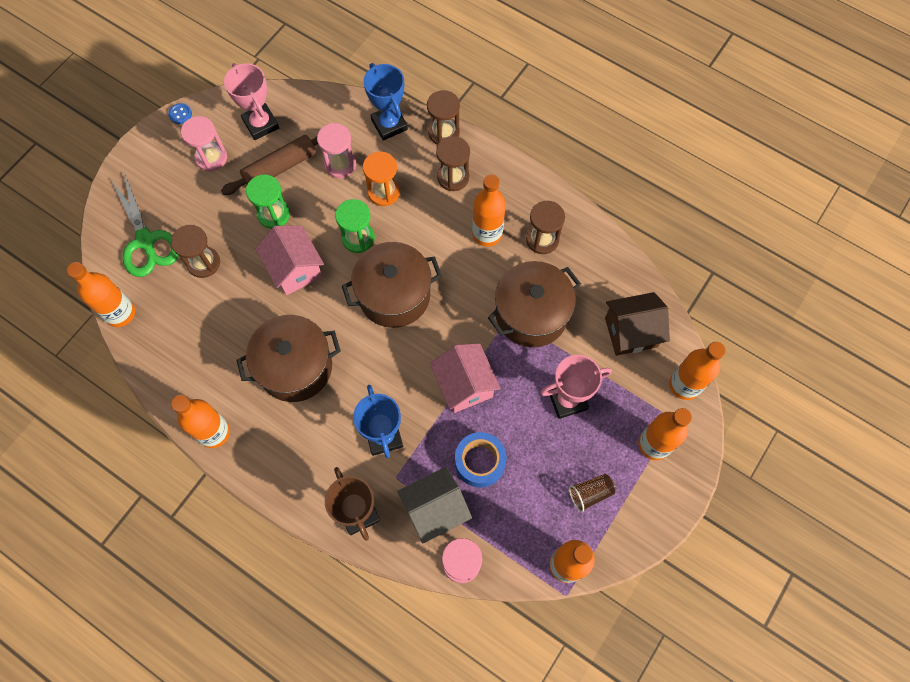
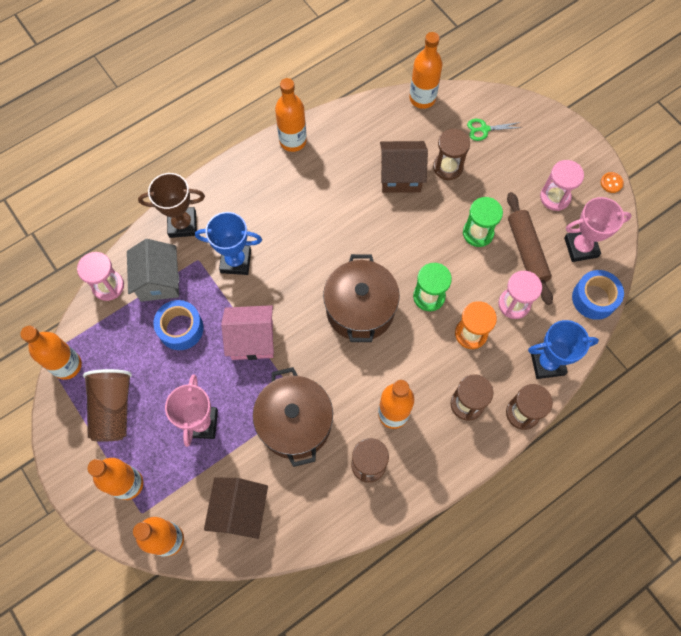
camera: 110 degrees right, 0 degrees up
green scissors [112,173,179,277] -> green scissors [467,119,522,141], size x0.50
blue button [168,103,192,124] -> orange button [601,172,624,193]
brown pot [237,315,341,402] -> none
pink house [256,226,324,295] -> none
brown cup [569,474,616,512] -> brown cup [83,369,132,442], size x1.78
none -> brown house [380,141,428,193]
none -> blue tape [572,270,624,320]

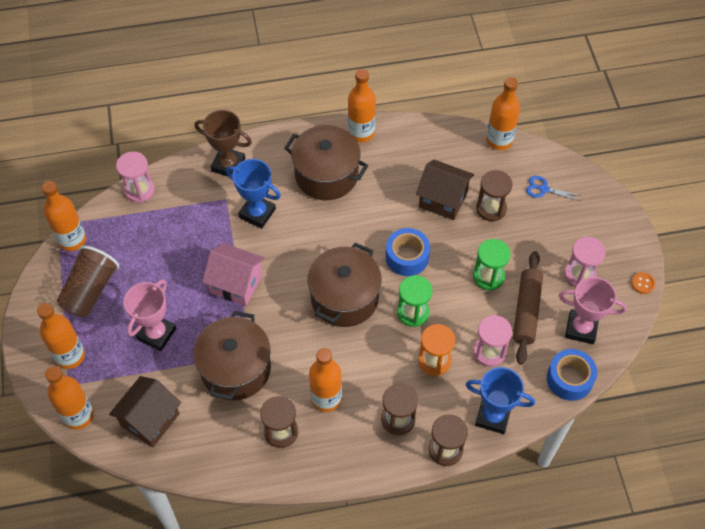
camera: 25 degrees right, 10 degrees down
grey house [127,239,179,302] -> none
blue tape [153,300,203,350] -> blue tape moved to [386,228,430,276]
green scissors [467,119,522,141] -> blue scissors [526,176,581,201]
none -> brown pot [284,125,369,200]

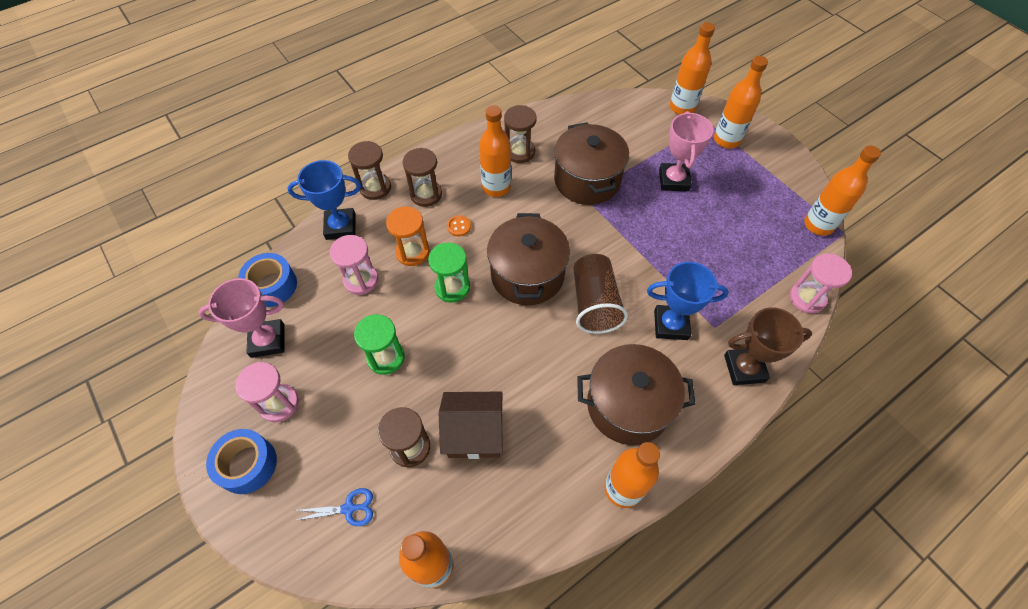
camera: 155 degrees right, 0 degrees up
brown cup [57,246,119,317] -> brown cup moved to [573,254,628,334]
brown house [109,376,181,447] -> none
pink house [202,243,265,306] -> none
blue tape [386,228,430,276] -> blue tape moved to [206,429,277,494]
brown rolling pin [513,251,543,365] -> none
orange button [631,272,655,294] -> orange button moved to [447,215,471,237]

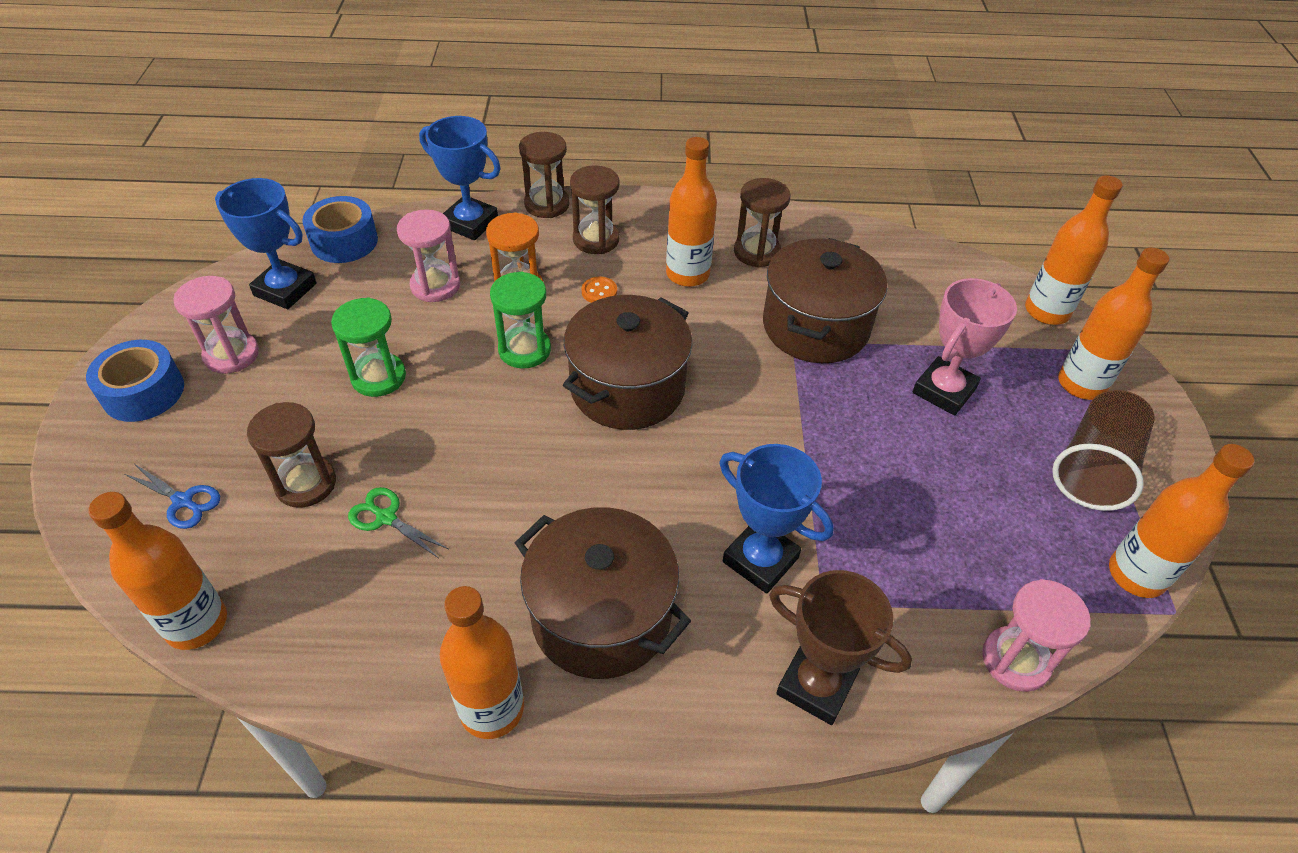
camera: 35 degrees right, 10 degrees down
pink trophy [198,278,285,358] -> blue trophy [215,178,317,309]
brown house [439,392,503,459] -> green scissors [348,487,448,558]
brown cup [573,254,628,334] -> brown cup moved to [1052,390,1155,511]

